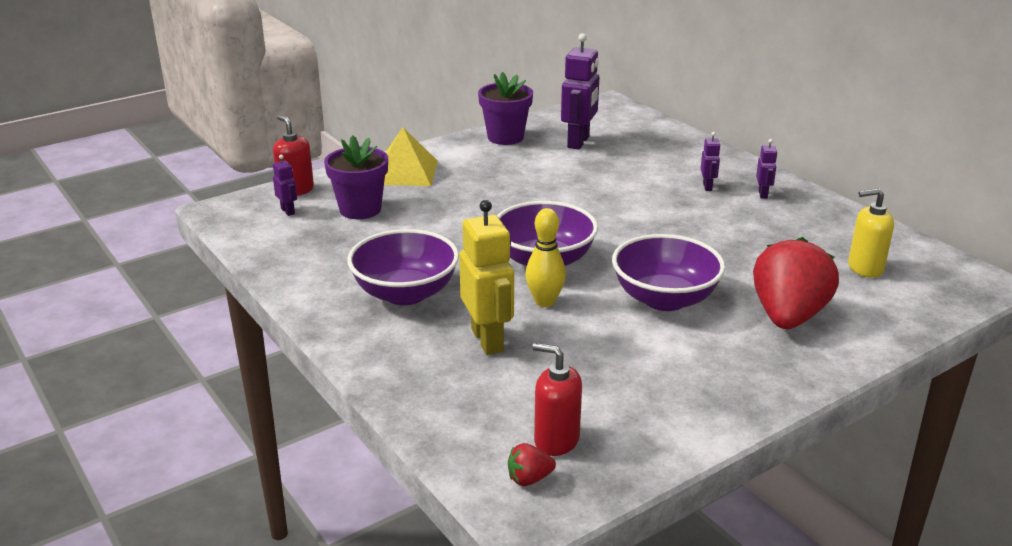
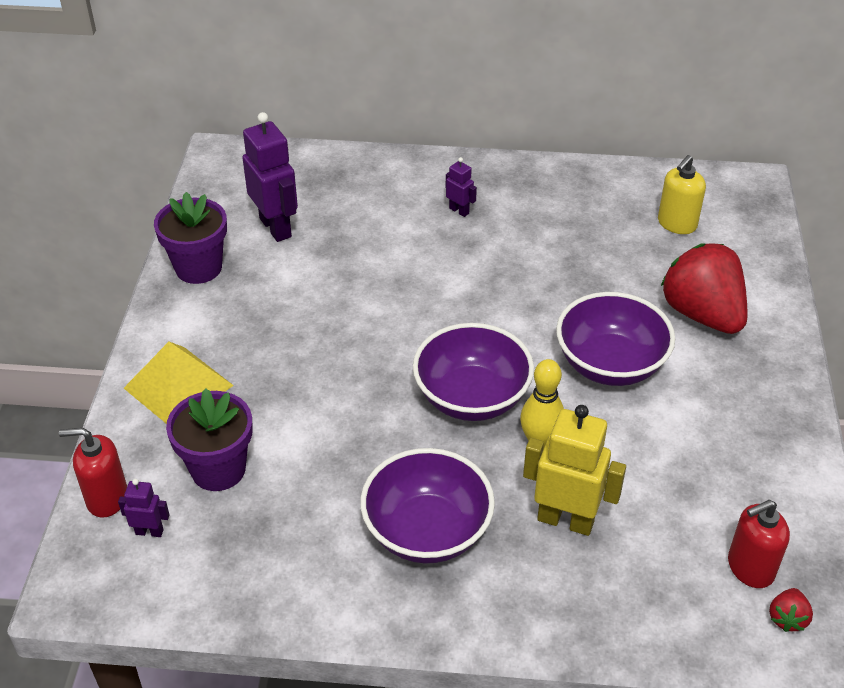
camera: 50 degrees left, 15 degrees up
purple robot [756,139,778,199] -> none

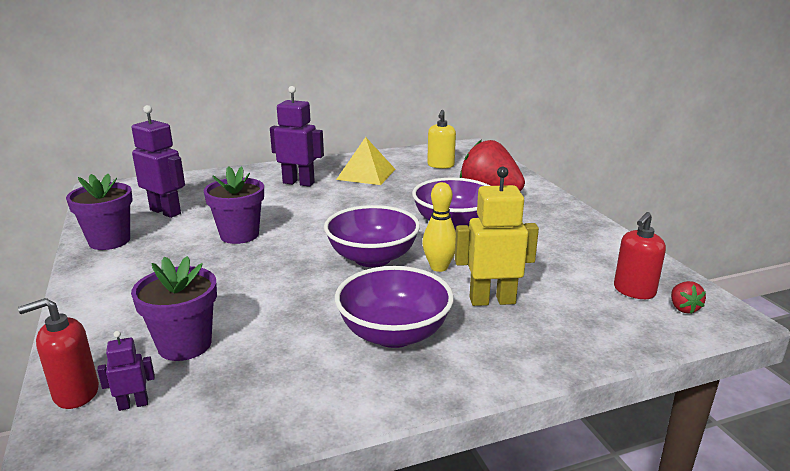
camera: 25 degrees left, 20 degrees down
yellow pyramid [124,342,234,424] -> yellow pyramid moved to [336,137,396,185]
purple robot [446,157,477,217] -> purple robot [270,86,324,187], size x2.05
none -> purple flower pot [204,166,264,244]

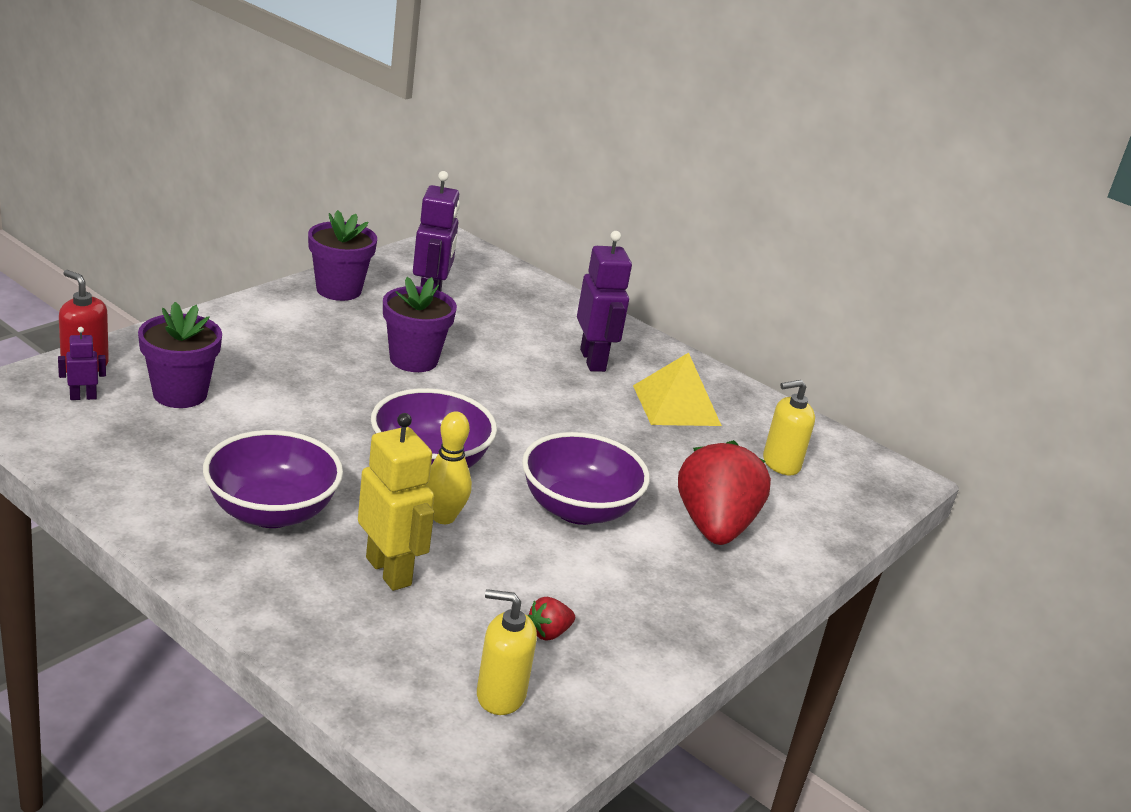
camera: 55 degrees right, 5 degrees up
purple robot [97,331,155,411] -> purple robot turned 60 degrees counterclockwise [58,327,106,400]
red soap dispenser [614,212,666,299] -> yellow soap dispenser [477,589,537,715]
red strawberry [671,281,706,314] -> red strawberry moved to [528,597,575,641]

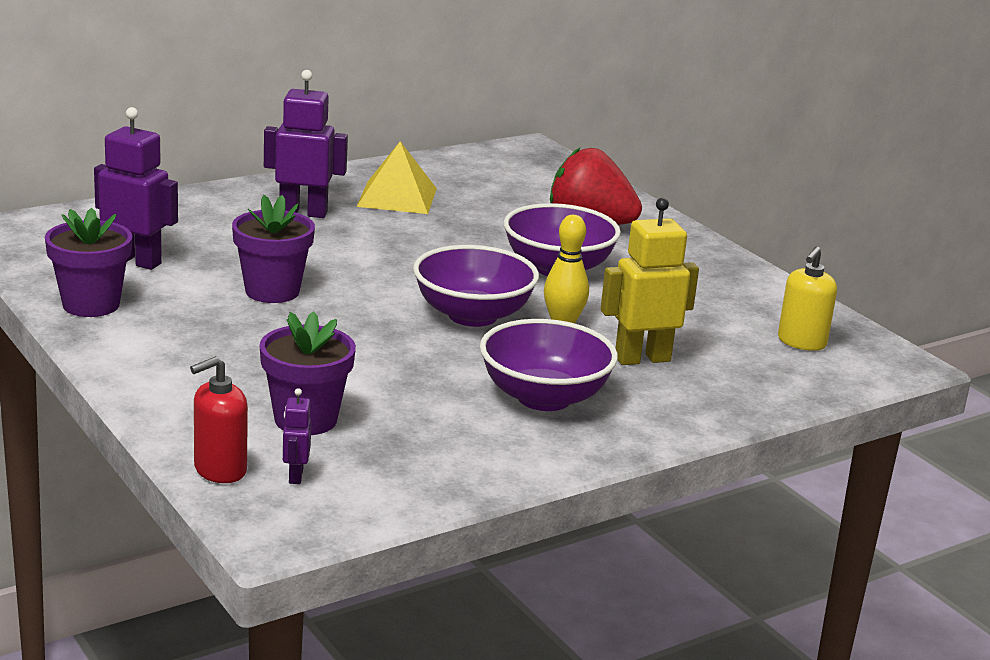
camera: 70 degrees left, 5 degrees down
red strawberry [528,597,575,641] -> none
yellow soap dispenser [763,380,815,475] -> none

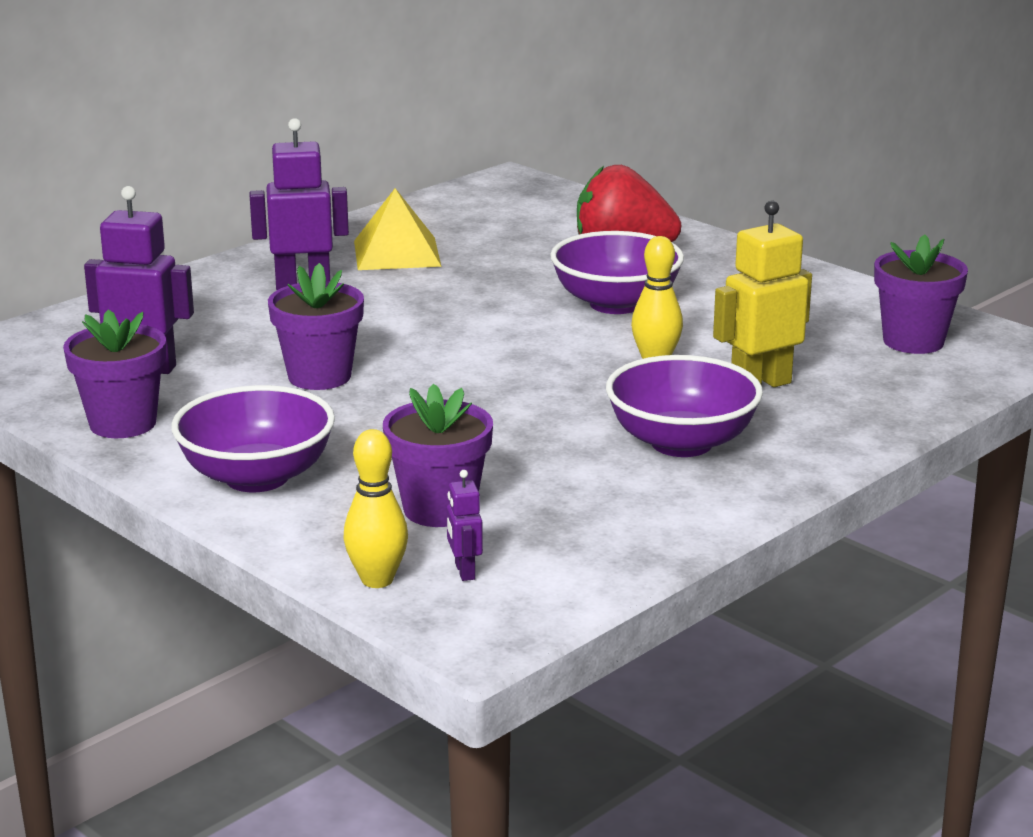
camera: 10 degrees left, 0 degrees up
red soap dispenser [190,356,248,483] -> yellow bowling pin [343,429,408,588]
purple bowl [413,245,539,327] -> purple bowl moved to [171,385,335,492]
yellow soap dispenser [778,247,837,351] -> purple flower pot [874,235,968,354]

